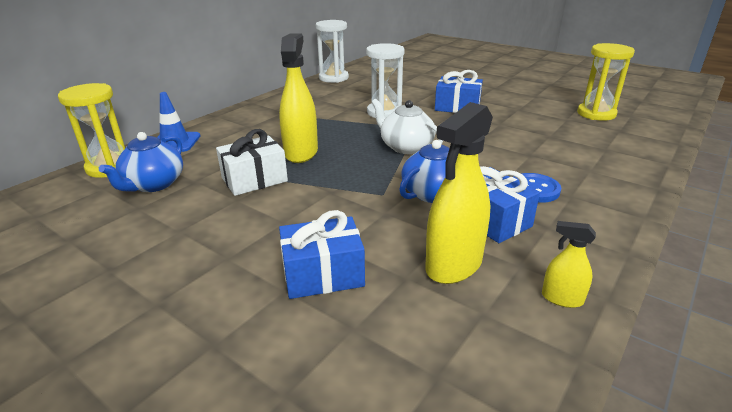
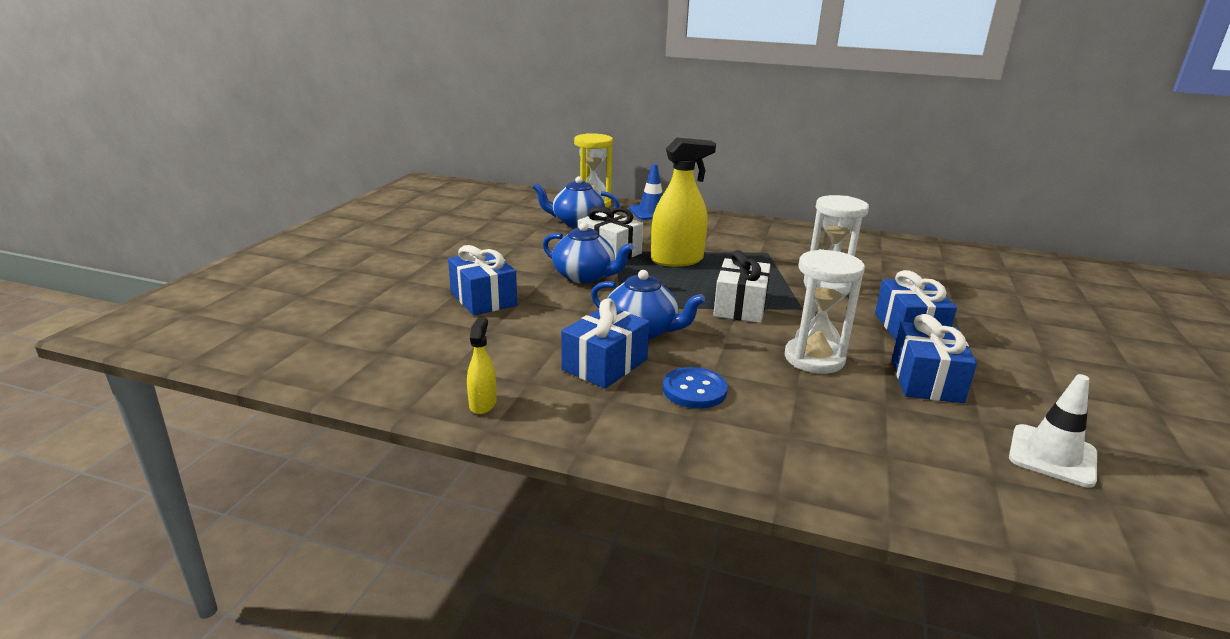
camera: 70 degrees right, 5 degrees down
white hourglass [316,20,349,83] -> white hourglass moved to [785,249,865,374]
white teapot [372,99,443,154] -> white gift [713,250,771,323]
yellow spray bottle [425,102,493,284] -> none
yellow hourglass [577,43,635,121] -> white traffic cone [1009,374,1097,488]
none -> blue teapot [543,222,634,283]
none -> blue gift [892,314,977,403]

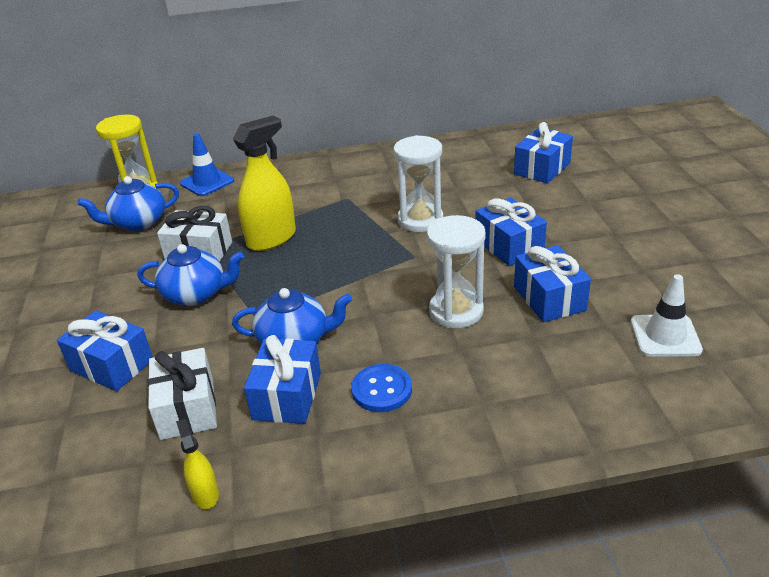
camera: 25 degrees left, 10 degrees up
white gift [713,250,771,323] -> white gift moved to [148,348,217,440]
none -> blue gift [514,122,573,184]

